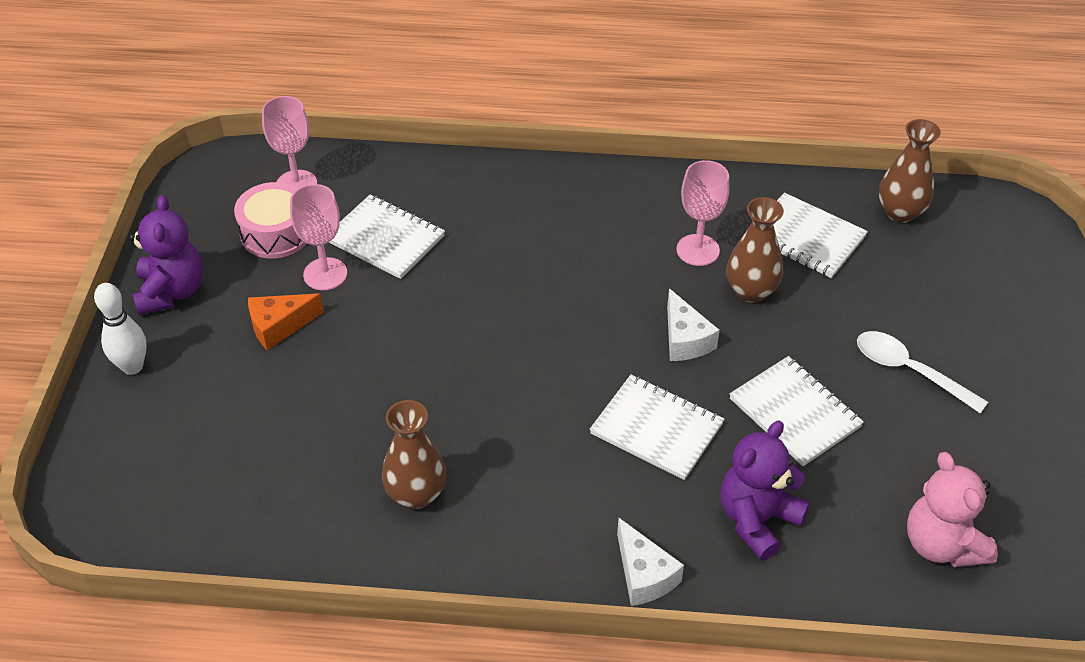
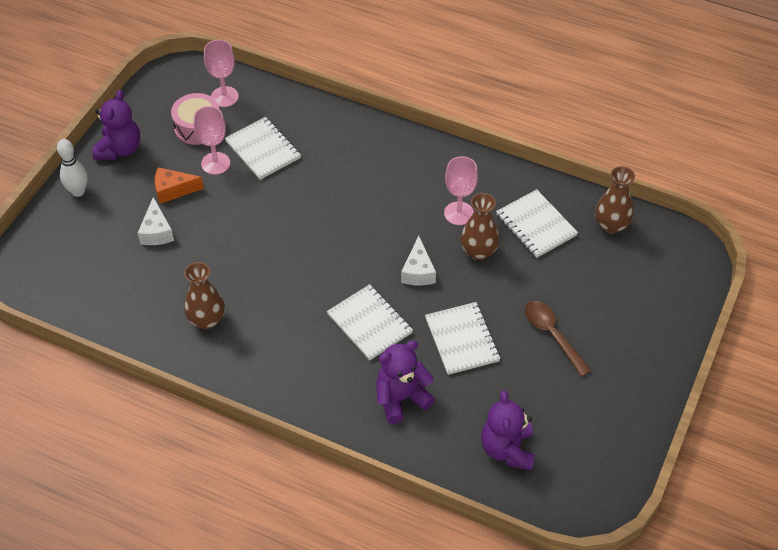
camera: 20 degrees right, 5 degrees up
white cheese [617,518,684,606] -> white cheese moved to [138,197,174,245]
white spoon [857,331,988,413] -> brown spoon [525,301,591,376]
pink teddy bear [907,452,998,567] -> purple teddy bear [481,390,535,471]

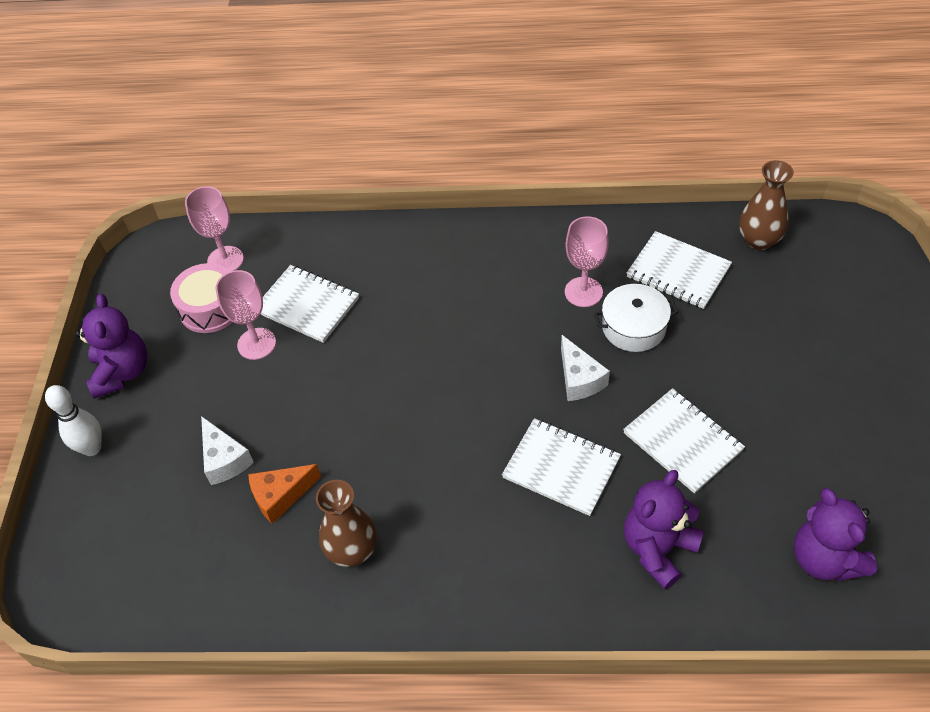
camera: 20 degrees left, 0 degrees up
orange cheese [155,167,204,204] -> orange cheese moved to [248,464,321,524]
brown vase [461,193,499,260] -> white pot [594,284,678,352]
brown spoon [525,301,591,376] -> none

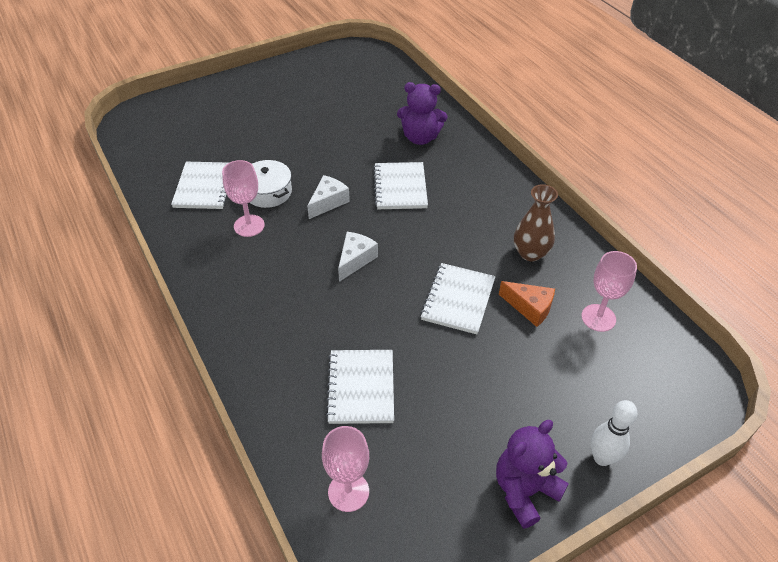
camera: 125 degrees left, 5 degrees down
pink drum [170,263,233,333] -> none
white cheese [201,416,254,485] -> white cheese moved to [338,232,378,282]
pink goblet [216,270,276,360] -> pink goblet moved to [581,251,637,332]
white notebook [623,388,745,494] -> white notebook moved to [420,263,496,334]
brown vase [739,160,794,250] -> none
purple teddy bear [793,488,877,581] -> none

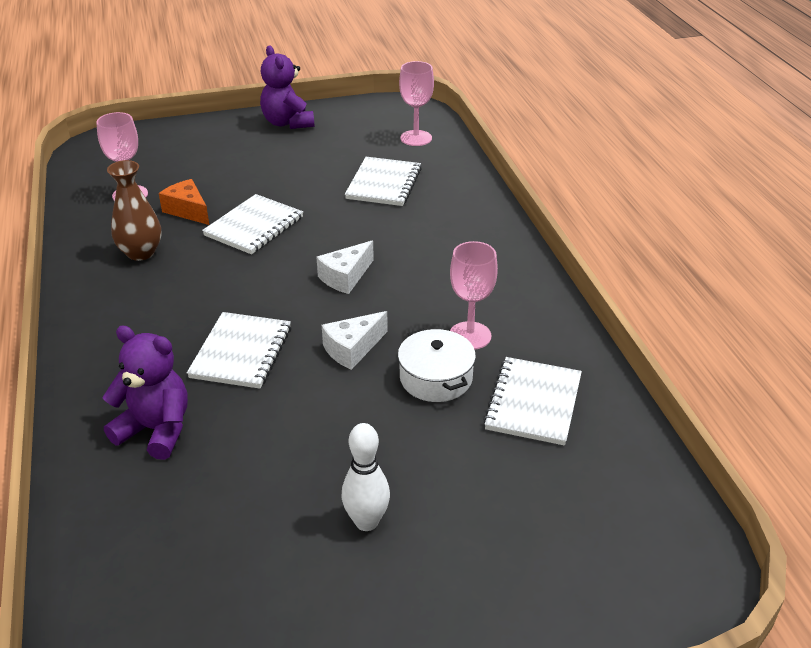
camera: 165 degrees left, 10 degrees down
purple teddy bear [496,420,569,529] -> purple teddy bear turned 90 degrees clockwise [260,45,314,129]
white bowling pin [591,400,637,466] -> white bowling pin moved to [341,423,390,531]

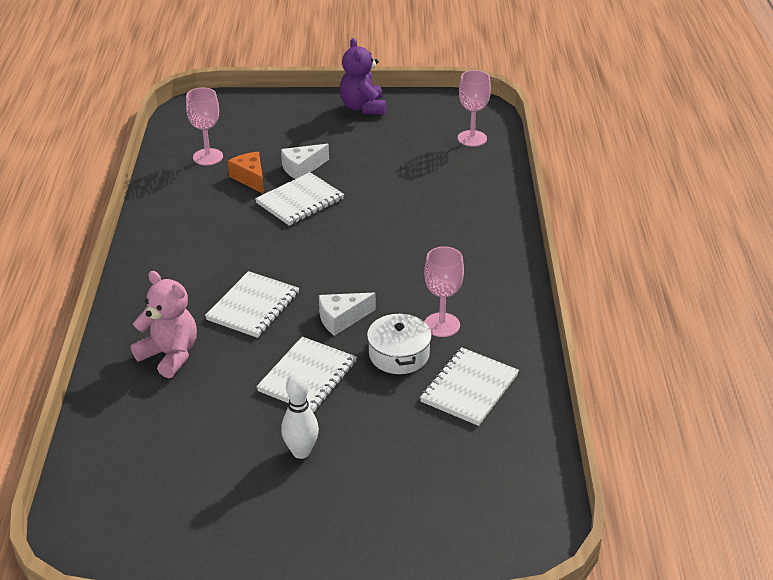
camera: 15 degrees right, 0 degrees up
purple teddy bear [103,326,188,460] -> pink teddy bear [131,271,197,378]
brown vase [107,160,162,261] -> none
white cheese [317,241,374,294] -> white cheese moved to [281,144,329,179]
white notebook [345,157,422,206] -> white notebook moved to [256,336,357,413]

